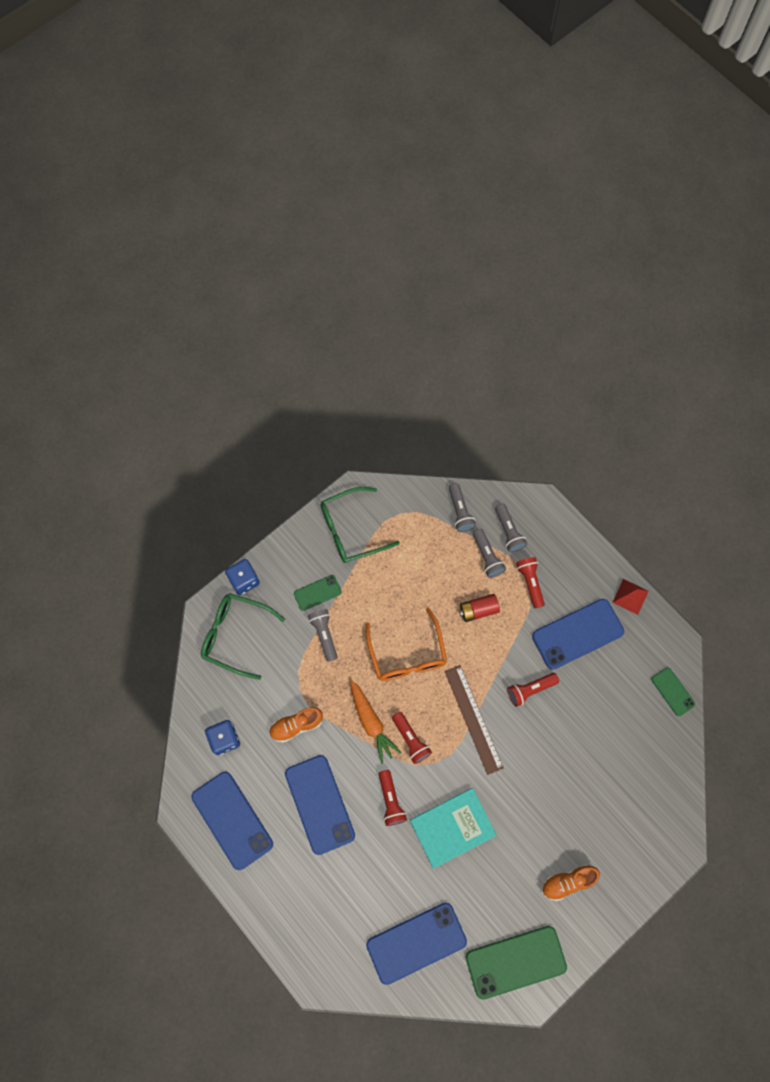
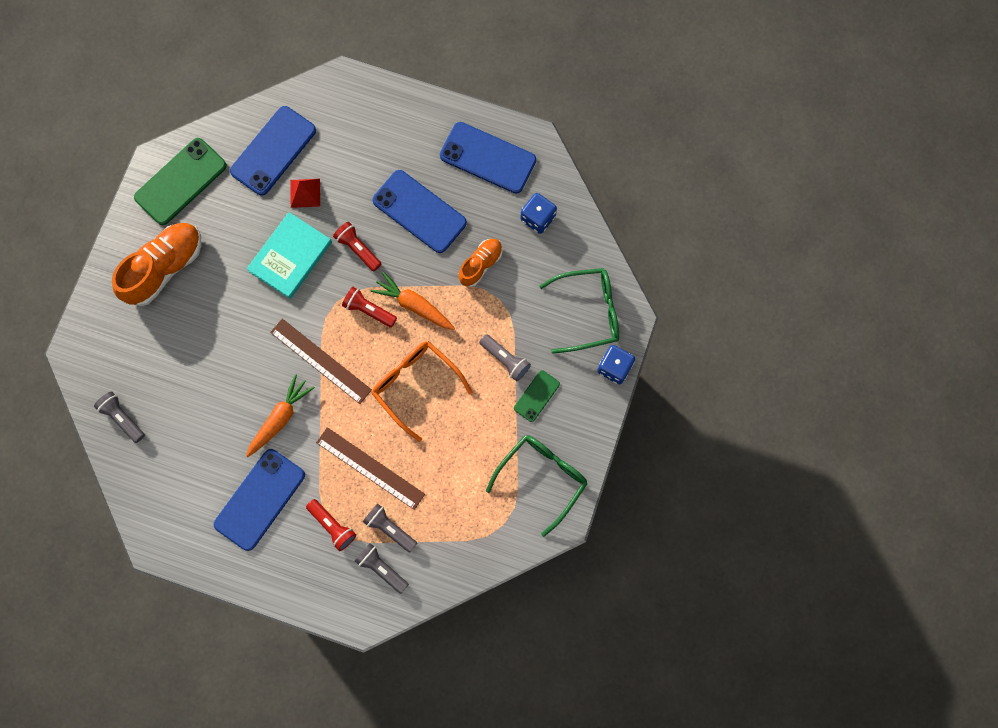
camera: 150 degrees right, 5 degrees up
grey flashlight [449,483,476,532] -> grey flashlight moved to [94,391,145,443]
red battery [459,594,500,622] -> brown ruler [316,427,425,510]
red flashlight [507,673,559,707] -> orange carrot [246,374,315,457]
orange shoe [542,864,600,901] -> orange shoe [112,223,201,306], size x1.74
red pyramid [612,579,649,615] -> red pyramid moved to [290,179,320,208]
green phone [651,668,695,716] -> none

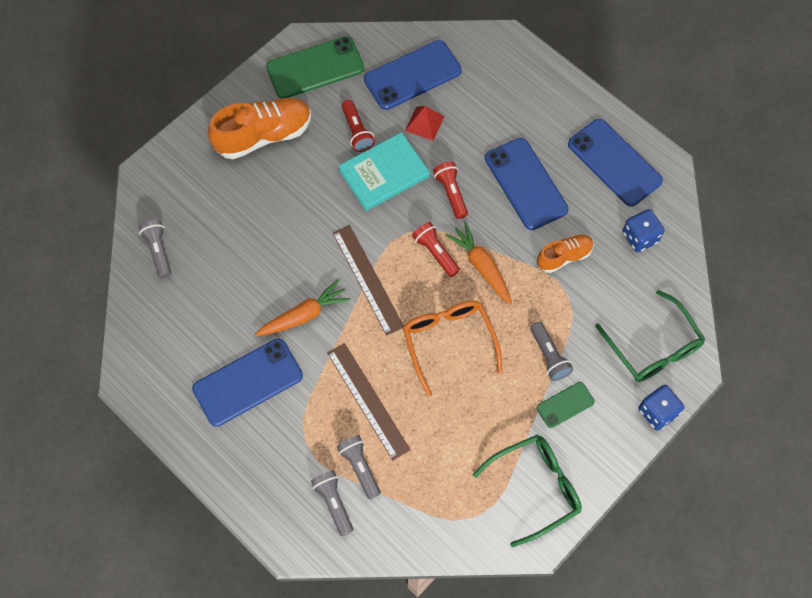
camera: 25 degrees right, 10 degrees down
red flashlight [306,499,356,551] -> red flashlight moved to [341,100,375,152]
green glasses [539,268,619,354] -> green glasses turned 45 degrees clockwise [595,290,705,382]

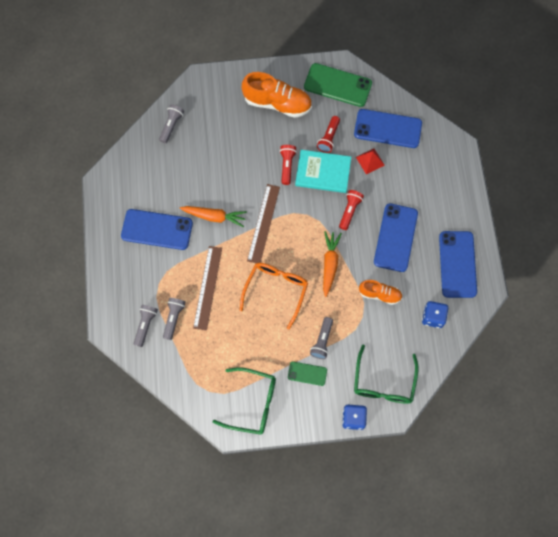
camera: 40 degrees right, 5 degrees up
red flashlight [412,222,460,277] -> red flashlight moved to [280,145,297,185]

